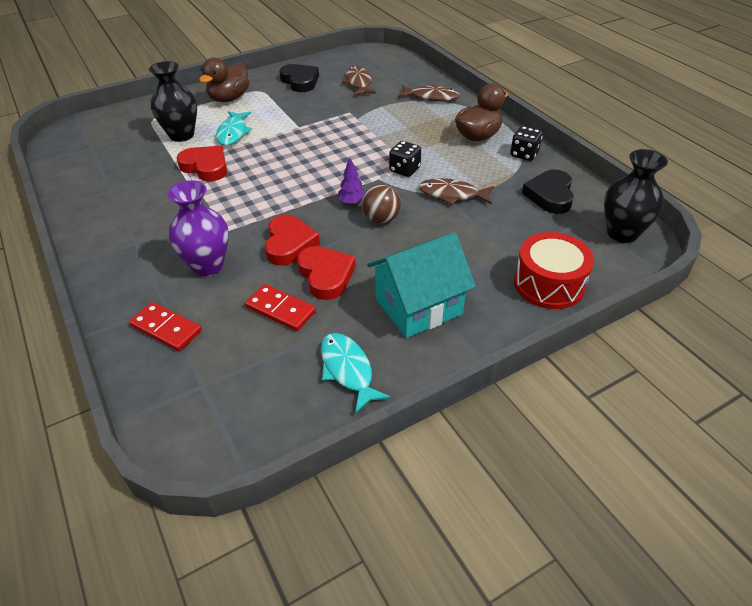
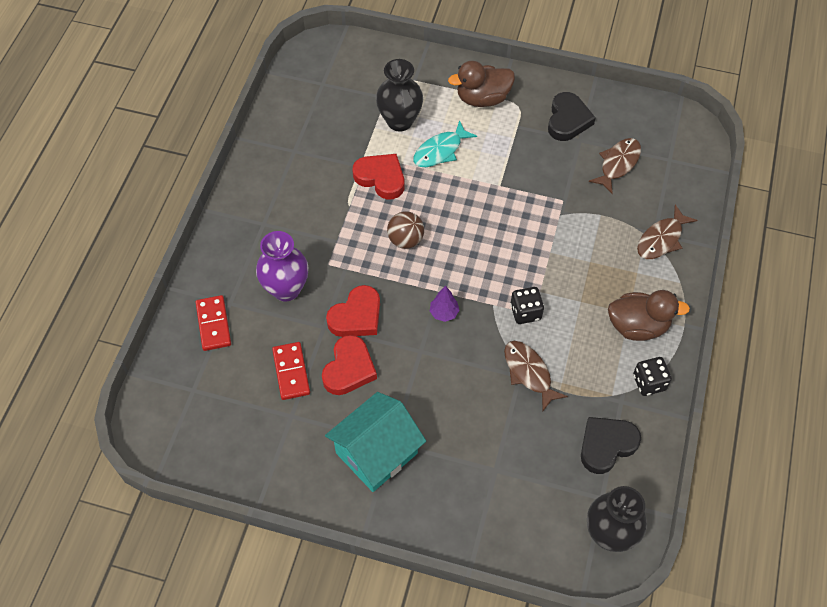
camera: 45 degrees right, 15 degrees up
red heart [176,145,227,181] -> red heart turned 45 degrees counterclockwise [353,154,404,199]
turquoise fish [321,333,390,414] -> none
brown ball [362,184,401,223] -> brown ball moved to [387,211,424,249]
turquoise house [367,232,476,338] -> turquoise house turned 60 degrees counterclockwise [325,392,426,492]
brown fish [398,85,460,101] -> brown fish turned 75 degrees clockwise [637,205,697,259]
red drum [514,232,594,309] -> none

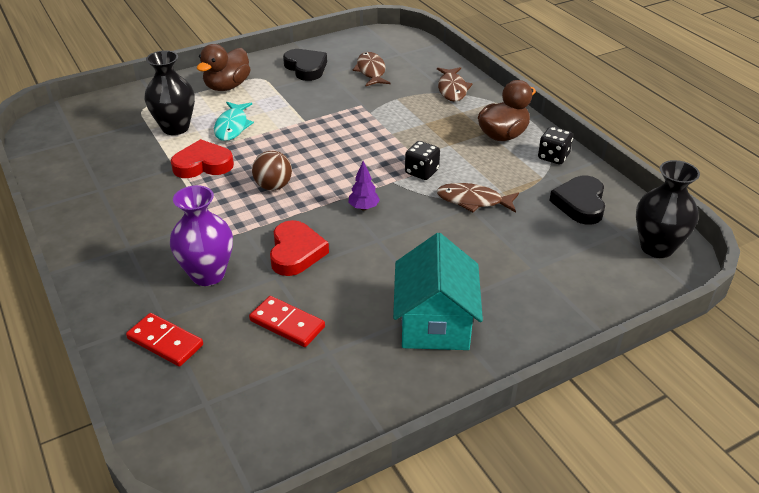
camera: 45 degrees left, 20 degrees down
red heart [322,335,377,395] -> none

